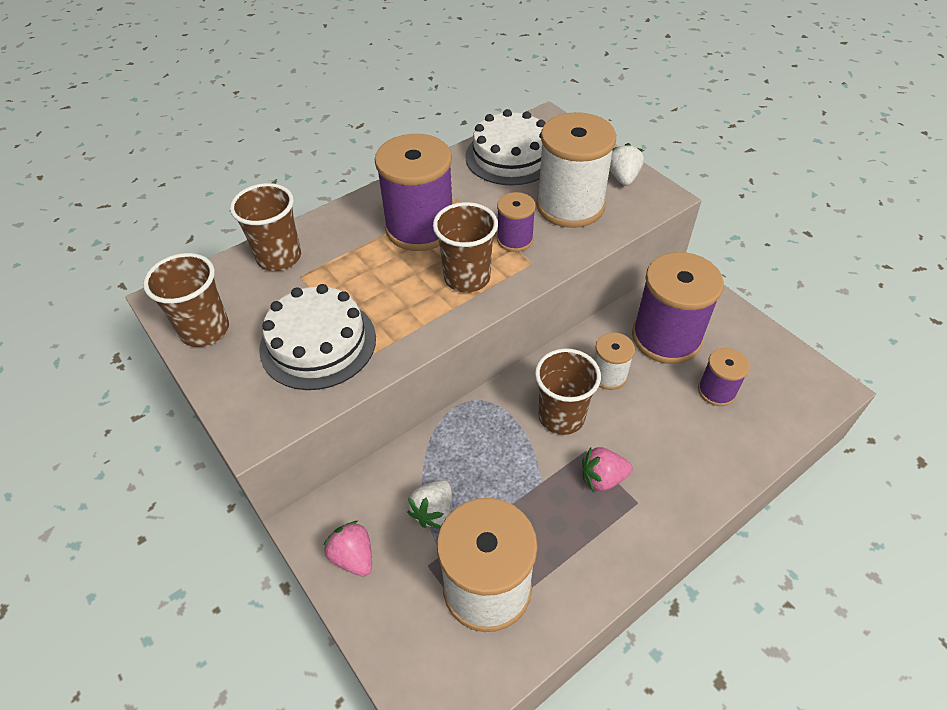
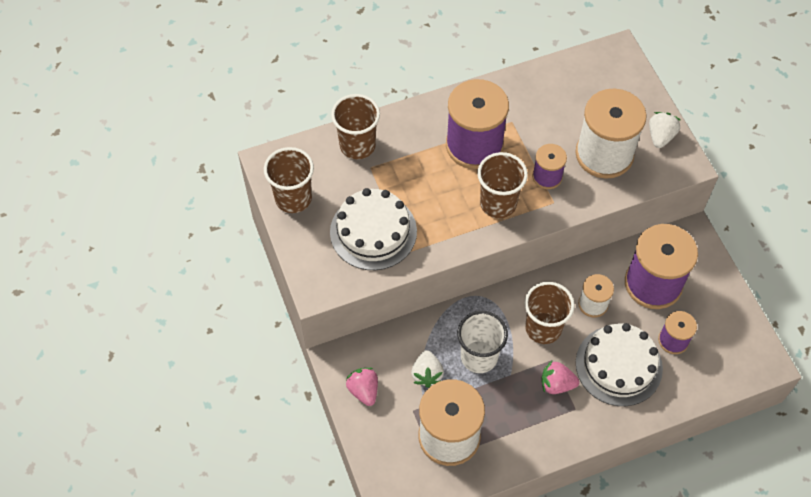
camera: 15 degrees right, 10 degrees up
white strawberry [407,480,452,528] -> white strawberry turned 45 degrees counterclockwise [411,350,444,388]
white cake [465,109,545,185] -> white cake moved to [576,323,663,406]
none -> white cup [457,311,508,373]

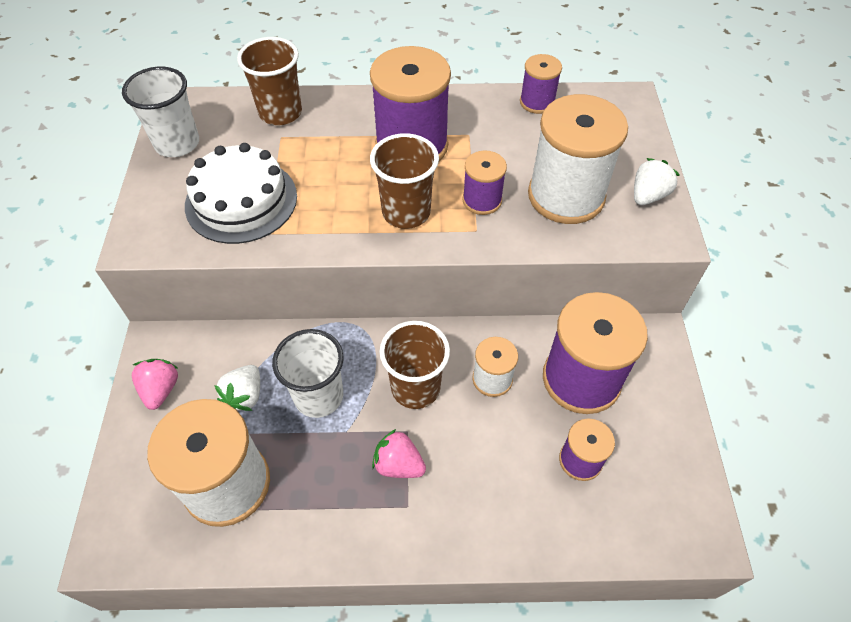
camera: 20 degrees right, 5 degrees down
brown cup [264,147,314,213] -> white cup [122,67,199,157]
white cake [576,323,663,406] -> none
none -> purple spool [520,54,562,114]

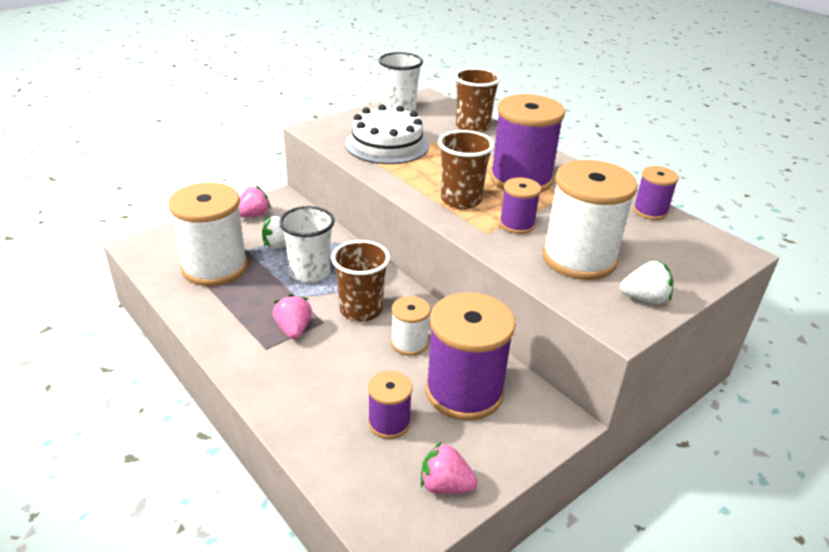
camera: 50 degrees right, 20 degrees down
none -> pink strawberry [421,442,478,494]

